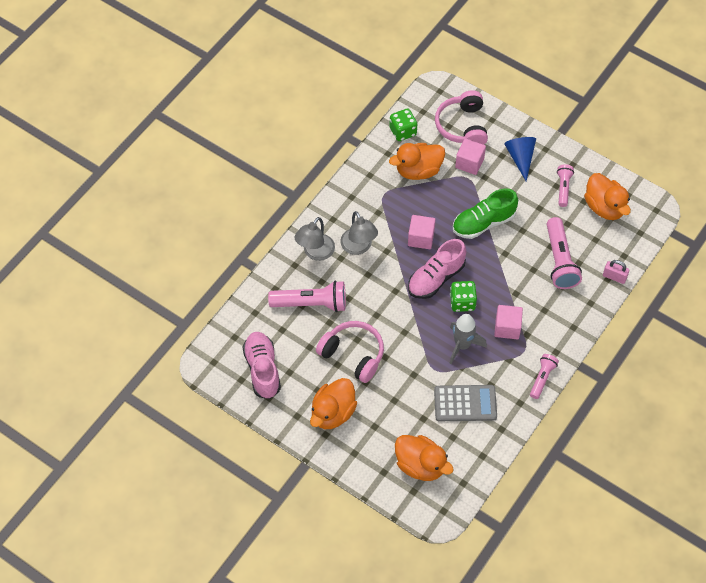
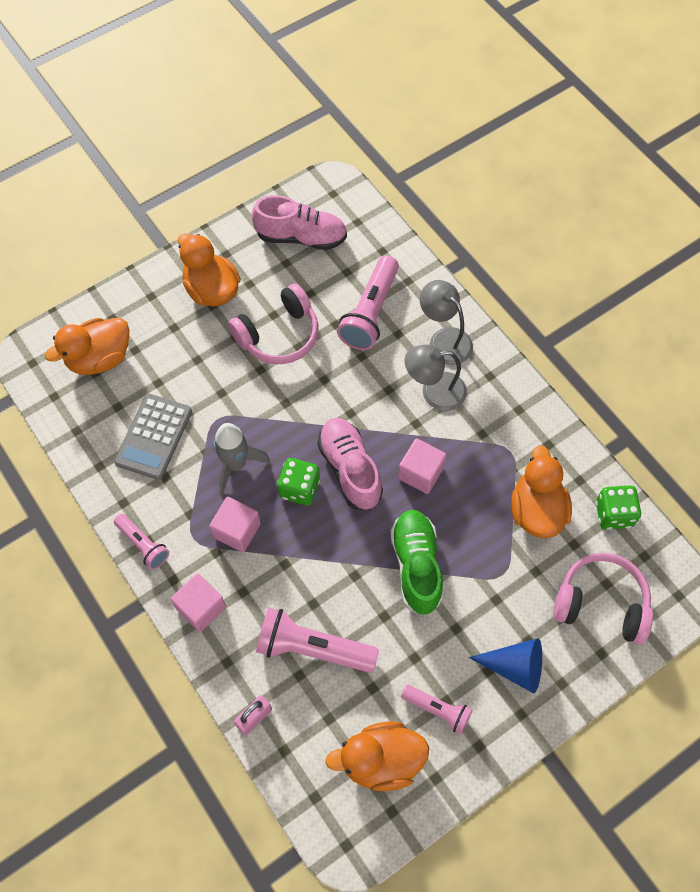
camera: 110 degrees right, 5 degrees up
pink cube [455,138,486,175] -> pink cube moved to [170,573,226,632]

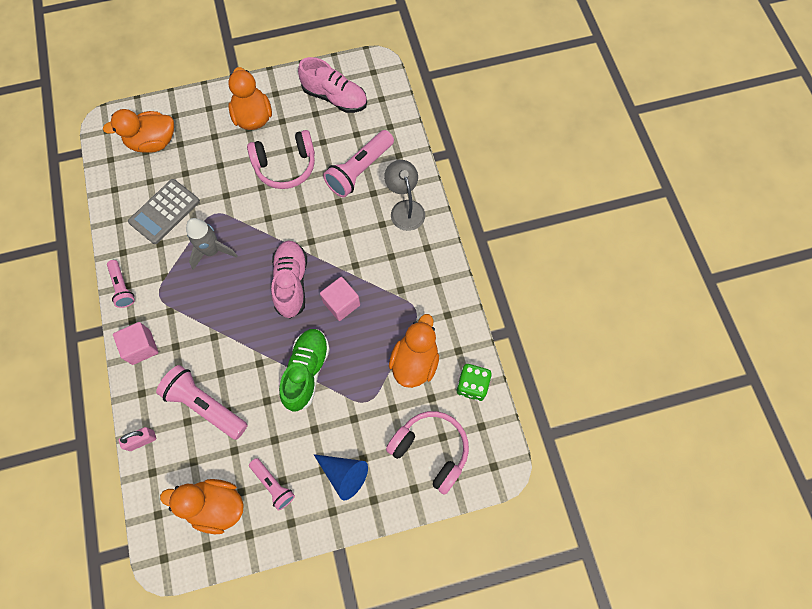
camera: 20 degrees right, 5 degrees up
pink cube [209,497,261,552] -> none
green dice [277,458,320,506] -> none
grey lamp [405,345,467,411] -> none

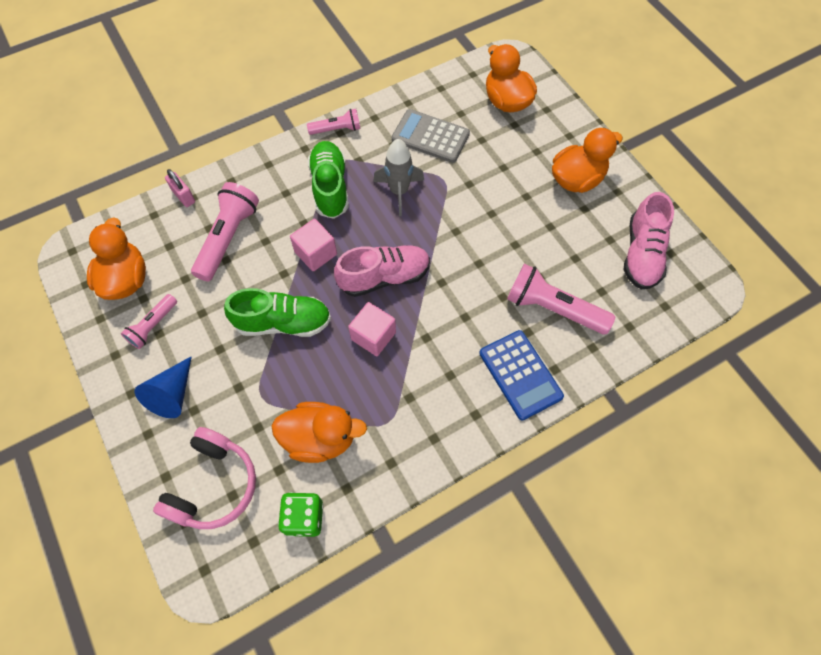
camera: 75 degrees right, 5 degrees down
pink flashlight [107,260,135,308] -> pink flashlight turned 150 degrees counterclockwise [307,109,360,135]
pink cube [113,322,159,365] -> pink cube moved to [290,219,337,271]
pink headphones [247,130,315,189] -> none
grey lamp [384,160,425,231] -> blue calculator [479,330,564,420]
none -> green shoe [308,141,349,219]

